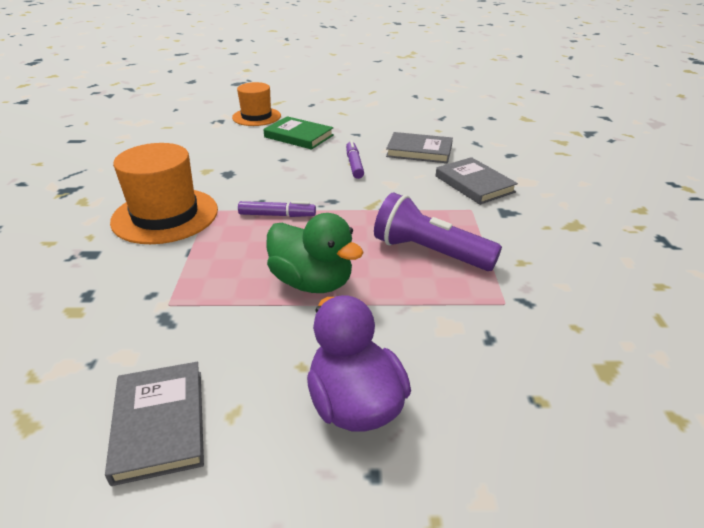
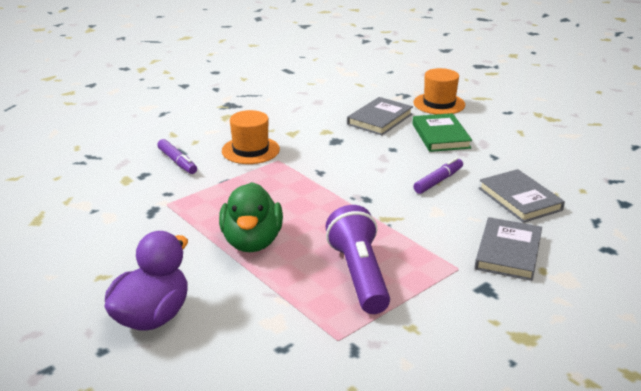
camera: 50 degrees right, 5 degrees down
grey book [105,362,204,486] -> grey book moved to [347,97,413,135]
orange hat [110,143,218,244] -> orange hat [222,110,280,164], size x0.65
purple marker [238,201,316,217] -> purple marker moved to [157,139,197,174]

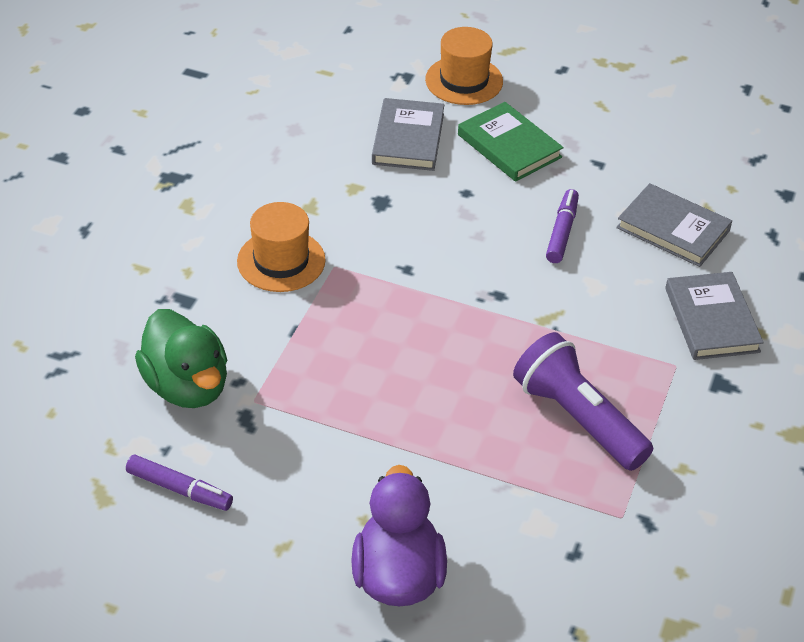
camera: 30 degrees left, 15 degrees up
purple marker [157,139,197,174] -> purple marker moved to [126,455,233,511]
green duck [219,182,283,252] -> green duck moved to [135,309,227,408]

